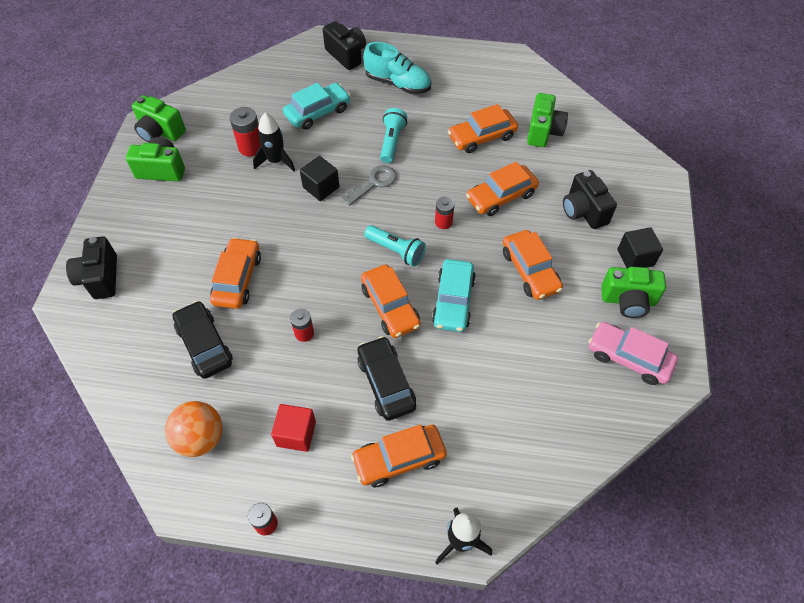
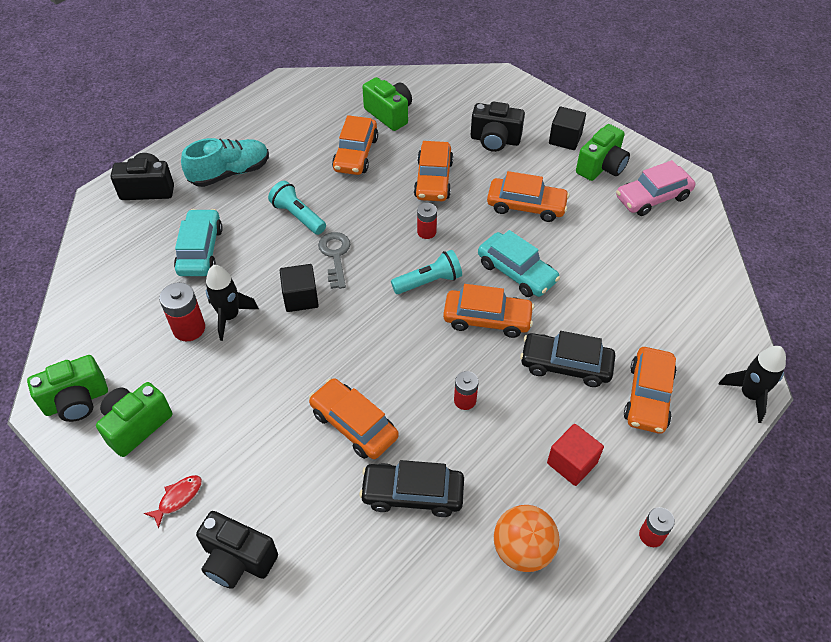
camera: 55 degrees left, 5 degrees down
none -> red fish [144,475,202,529]

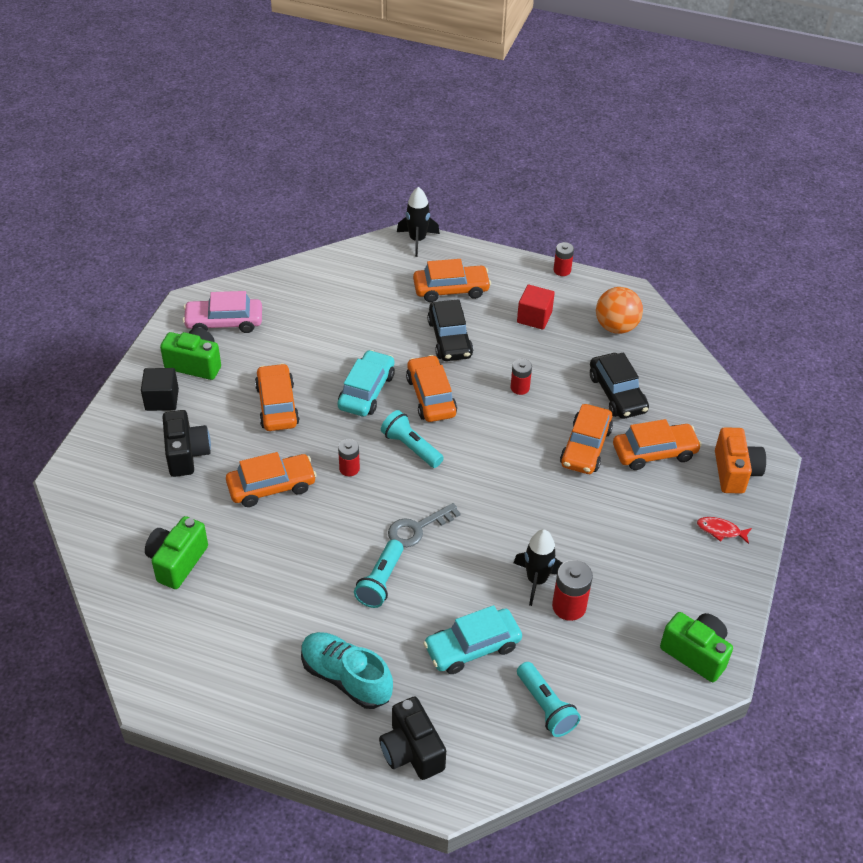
camera: 115 degrees left, 5 degrees down
green camera [96,382,172,457] -> none
black camera [196,511,278,589] -> orange camera [715,427,766,494]
black cube [280,264,319,312] -> none
orange car [332,115,378,175] -> orange car moved to [613,419,702,470]
pink car [616,160,695,216] -> pink car turned 135 degrees clockwise [183,291,262,333]
none -> turquoise flashlight [517,662,581,737]

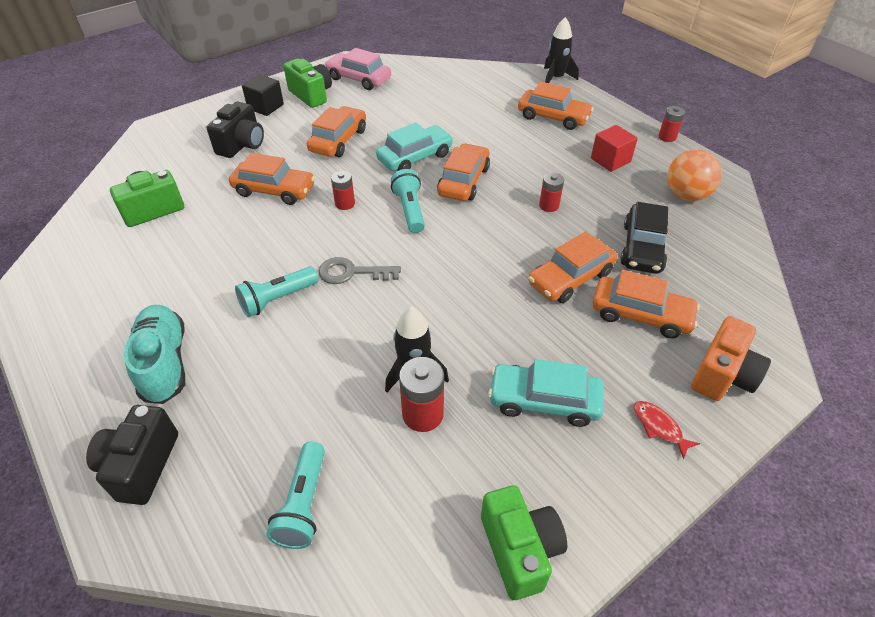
camera: 35 degrees right, 0 degrees up
turquoise car [423,605,522,674] -> turquoise car moved to [488,359,604,427]
black car [427,299,473,361] -> none

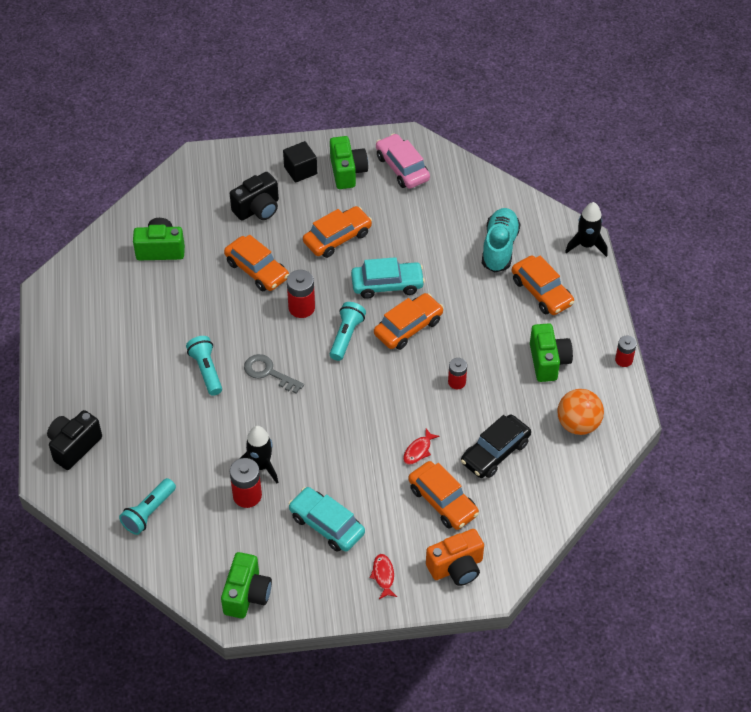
camera: 30 degrees right, 5 degrees up
turquoise shoe [124,305,185,404] -> turquoise shoe moved to [482,208,520,273]
turquoise flashlight [235,266,319,317] -> turquoise flashlight turned 75 degrees clockwise [186,336,222,396]
red battery [331,171,355,210] -> red battery [287,270,315,318], size x1.54
orange car [528,231,617,303] -> red fish [403,429,440,465]
red cube [591,125,638,172] -> green camera [530,323,573,382]

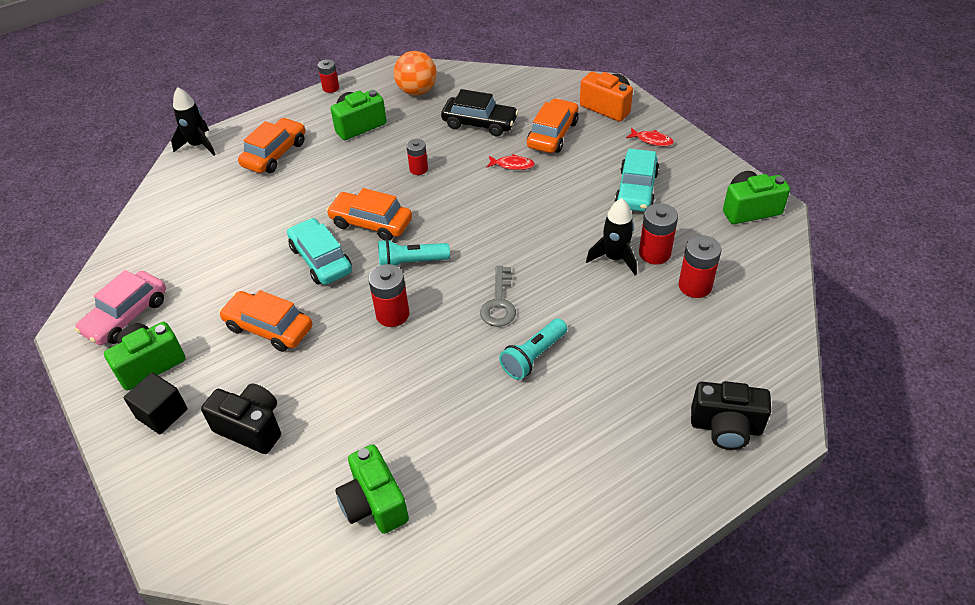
camera: 115 degrees left, 5 degrees down
turquoise flashlight [119,478,176,535] -> none
orange car [224,235,289,291] -> none
red fish [370,554,397,599] -> red fish turned 120 degrees counterclockwise [626,128,674,146]
turquoise shoe [482,208,520,273] -> none
none -> red battery [679,235,721,298]

